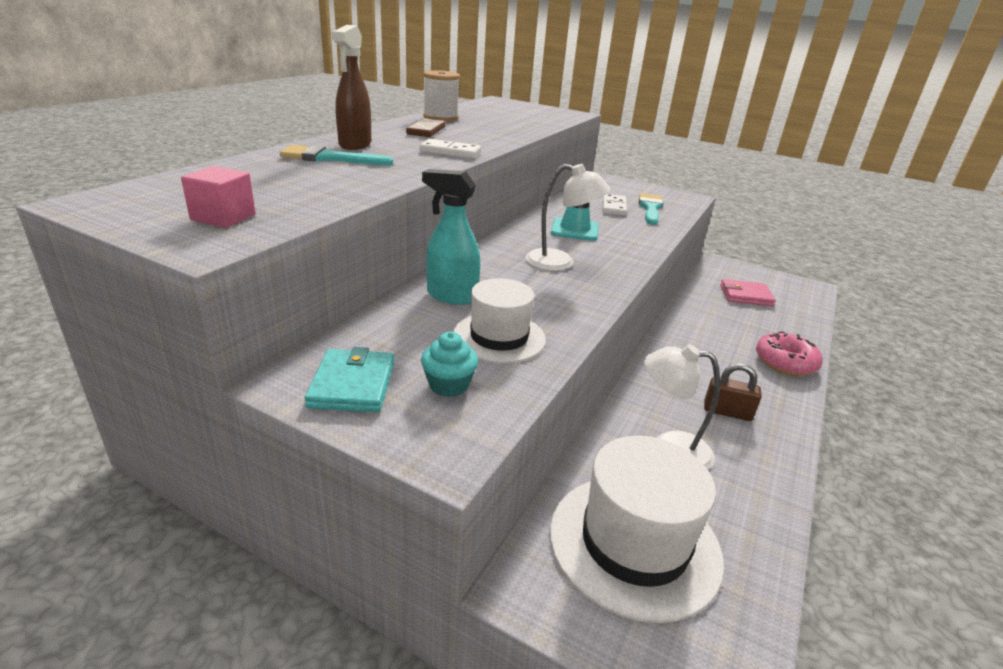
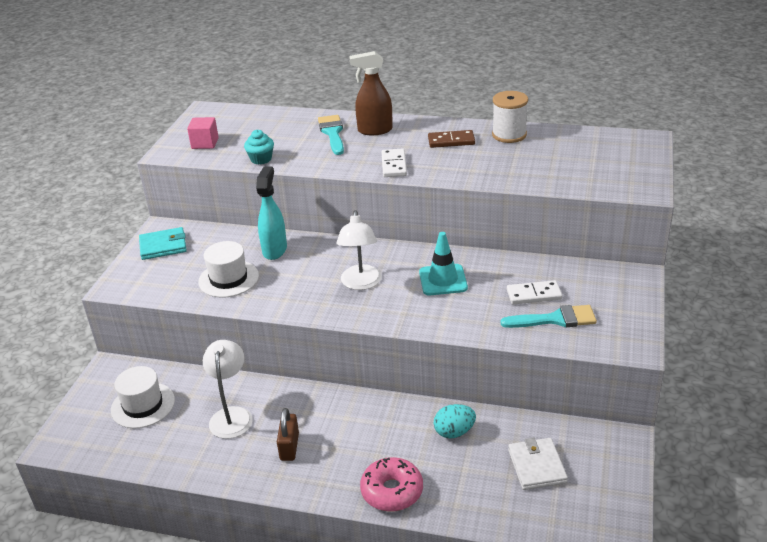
camera: 80 degrees right, 5 degrees up
turquoise cupcake [421,332,478,397] -> turquoise cupcake moved to [244,130,274,165]
white hat [550,436,724,623] -> white hat [111,366,175,428], size x0.63
pink wallet [720,279,776,306] -> white wallet [508,438,568,490]
none -> turquoise egg [434,404,476,438]

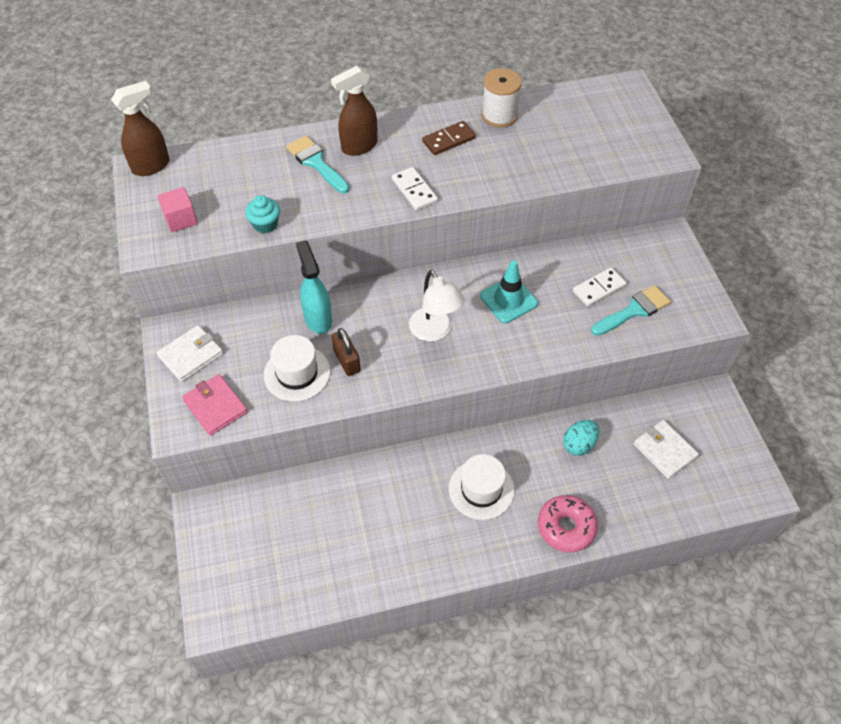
camera: 30 degrees left, 20 degrees up
white hat [111,366,175,428] -> white hat moved to [449,454,514,520]
turquoise wallet [139,227,187,260] -> white wallet [157,325,223,382]
white lamp [203,340,253,439] -> none
brown padlock [277,408,299,461] -> brown padlock moved to [331,328,361,376]
none -> brown spray bottle [111,81,170,176]
none -> pink wallet [182,374,248,436]

